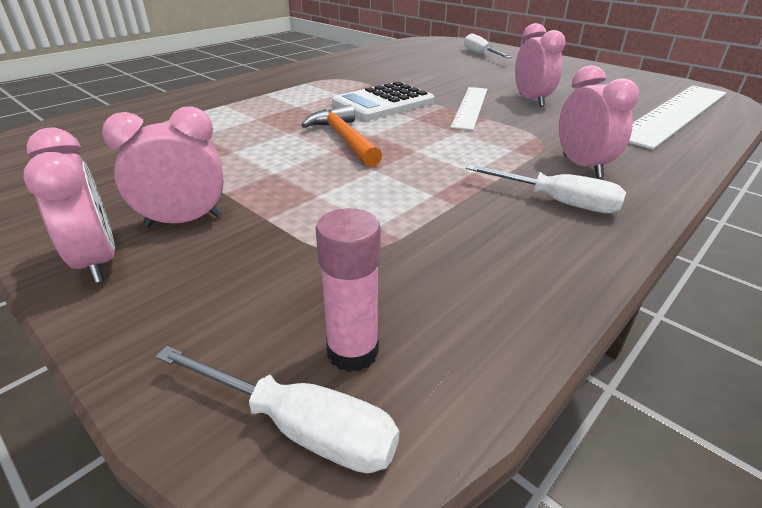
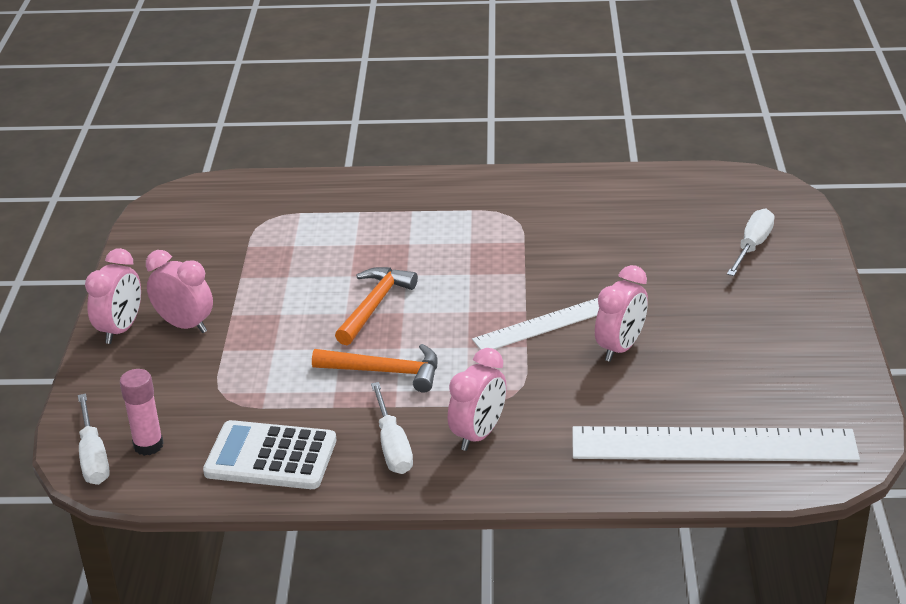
camera: 50 degrees right, 0 degrees up
white calculator [332,81,435,121] -> white calculator moved to [203,420,336,489]
none -> orange hammer [312,344,438,393]

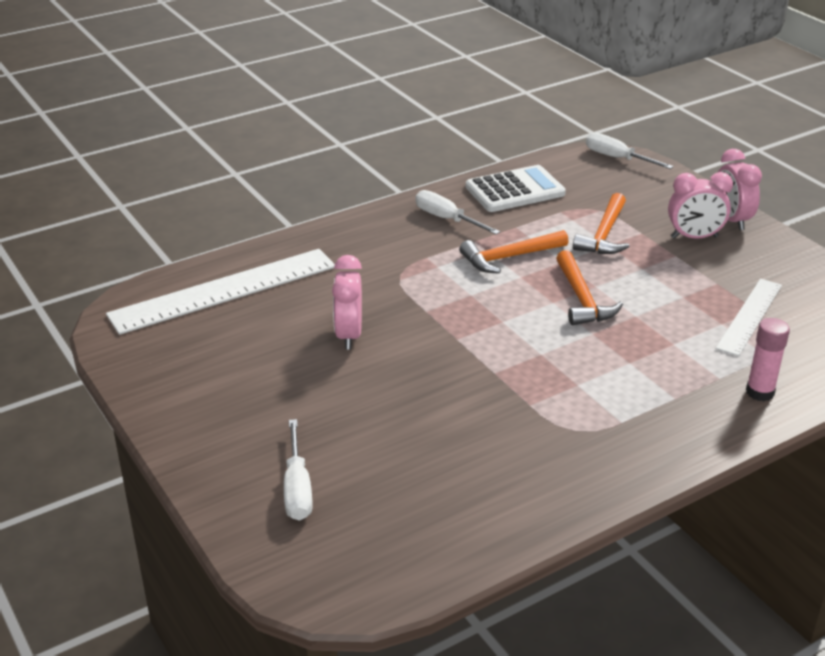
camera: 145 degrees right, 0 degrees up
pink glue stick [120,369,164,456] -> pink glue stick moved to [746,318,790,401]
pink clock [448,348,507,451] -> none
white ruler [472,298,599,350] -> white ruler moved to [716,279,782,356]
none -> orange hammer [573,193,630,254]

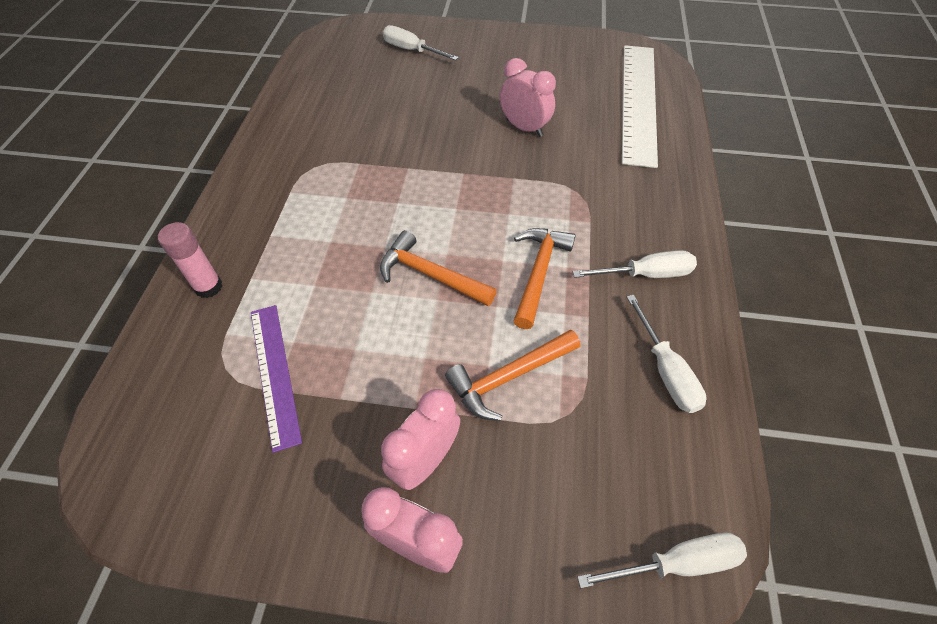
camera: 130 degrees right, 20 degrees up
white calculator [466,165,566,212] -> white screwdriver [626,295,706,413]
orange hammer [573,193,630,254] -> orange hammer turned 90 degrees counterclockwise [445,329,580,421]
white ruler [716,279,782,356] -> purple ruler [251,305,302,453]

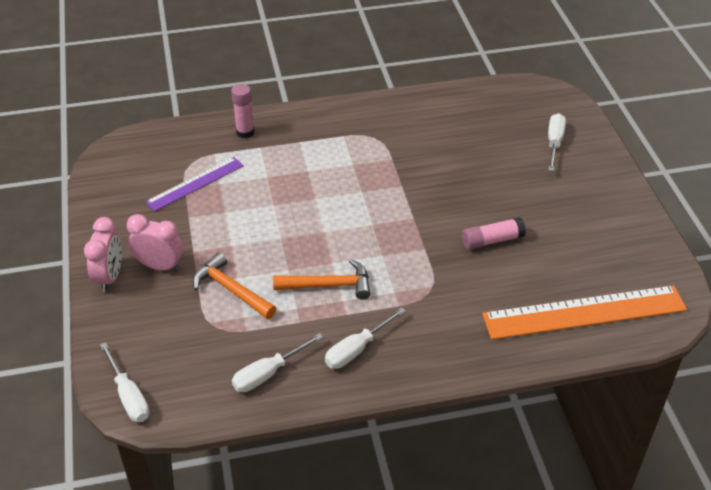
camera: 70 degrees right, 10 degrees down
orange hammer [380,230,497,306] -> none
pink clock [500,58,556,137] -> pink glue stick [462,217,526,250]
white screwdriver [572,250,697,278] -> white screwdriver turned 75 degrees clockwise [325,307,406,369]
white ruler [622,45,658,168] -> orange ruler [482,285,687,340]

